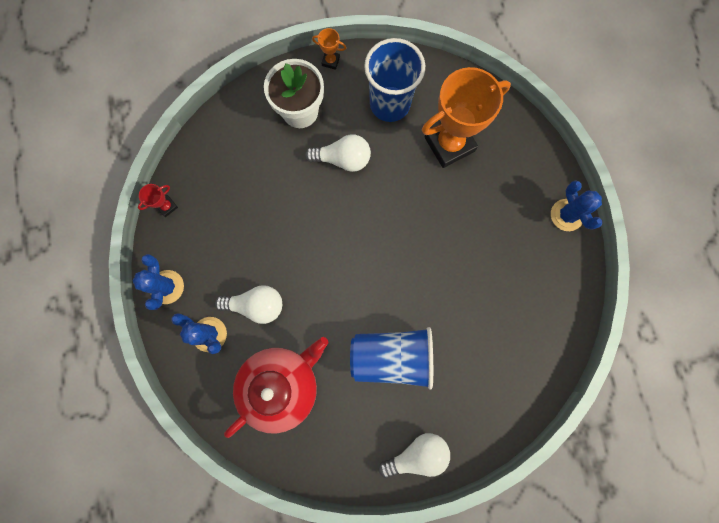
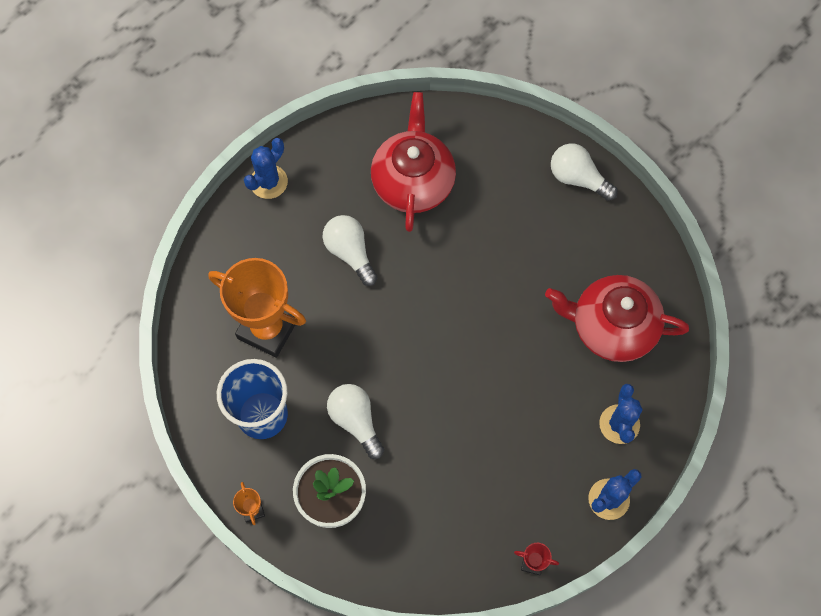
camera: 125 degrees left, 10 degrees down
white light bulb [215,285,282,324] -> white light bulb moved to [323,215,378,286]
blue cup [350,327,433,389] -> none
none -> red teapot [371,92,456,232]

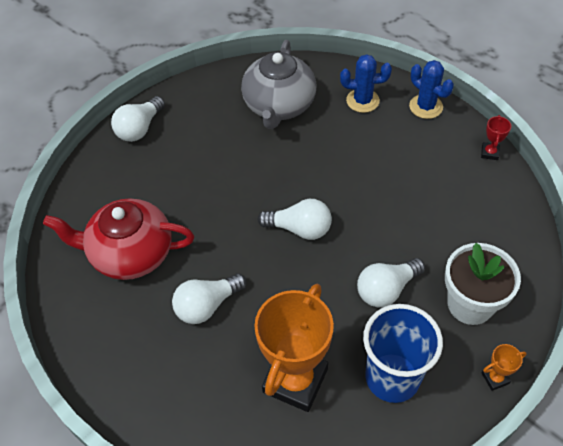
camera: 90 degrees left, 15 degrees down
blue cactus [244,138,288,199] -> none
red teapot [545,275,689,362] -> grey teapot [241,40,316,129]
none -> white light bulb [257,199,332,240]

